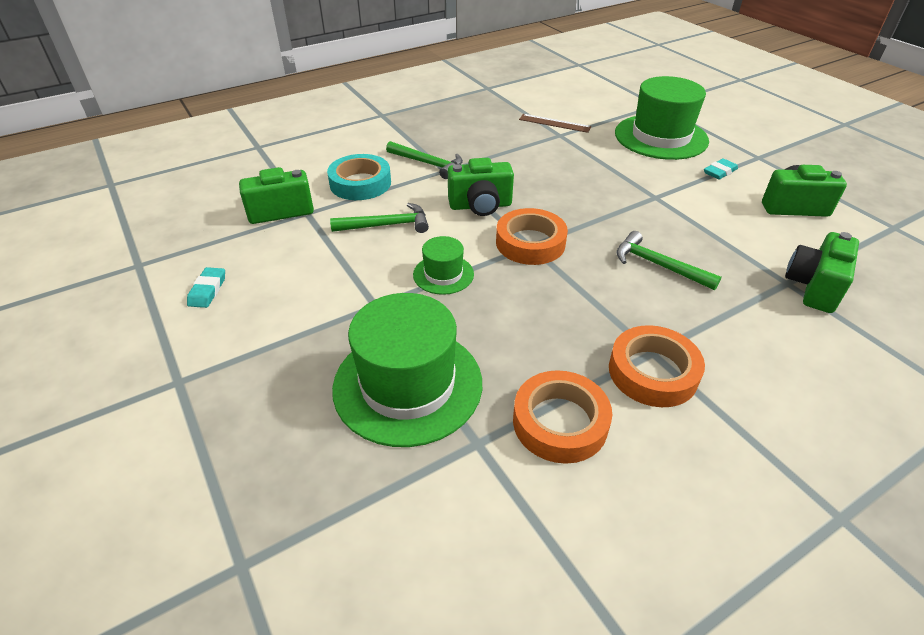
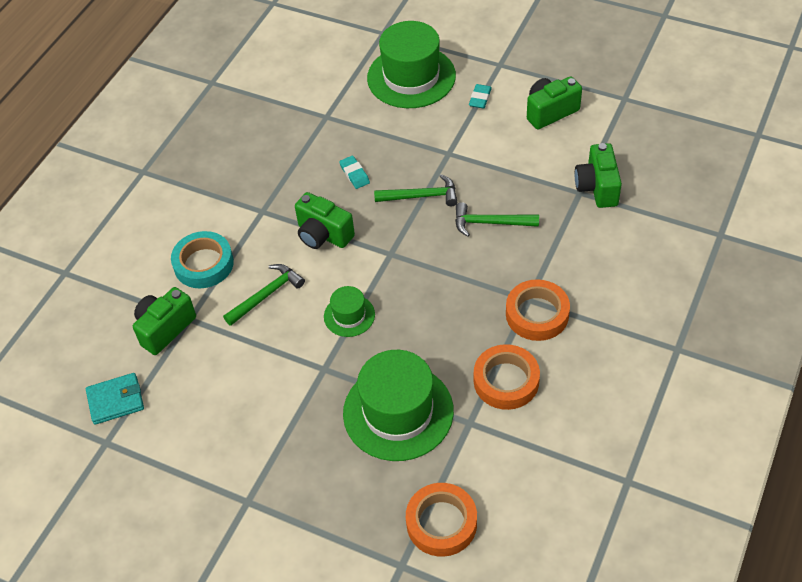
camera: 30 degrees left, 10 degrees up
turquoise eraser [187,267,225,308] -> turquoise eraser moved to [339,156,370,189]
green hammer [386,141,463,179] -> green hammer moved to [374,174,457,206]
green camera [448,158,514,216] -> green camera turned 75 degrees clockwise [295,192,355,249]
orange tape [496,208,568,265] -> orange tape moved to [406,483,477,557]
brown ruler [519,114,592,133] -> none
none -> turquoise wallet [86,373,144,425]

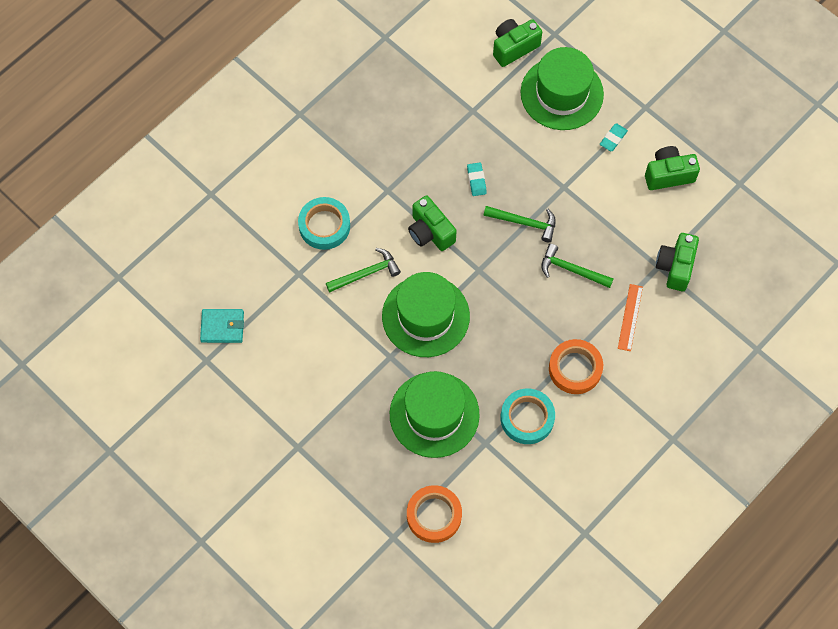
camera: 15 degrees right, 15 degrees up
green camera [133,287,196,355] -> green camera moved to [493,19,542,67]
green hat [324,286,375,337] -> green hat [382,272,470,357], size x2.02
orange tape [474,344,540,410] -> turquoise tape [501,389,555,444]
none -> orange ruler [618,284,643,351]

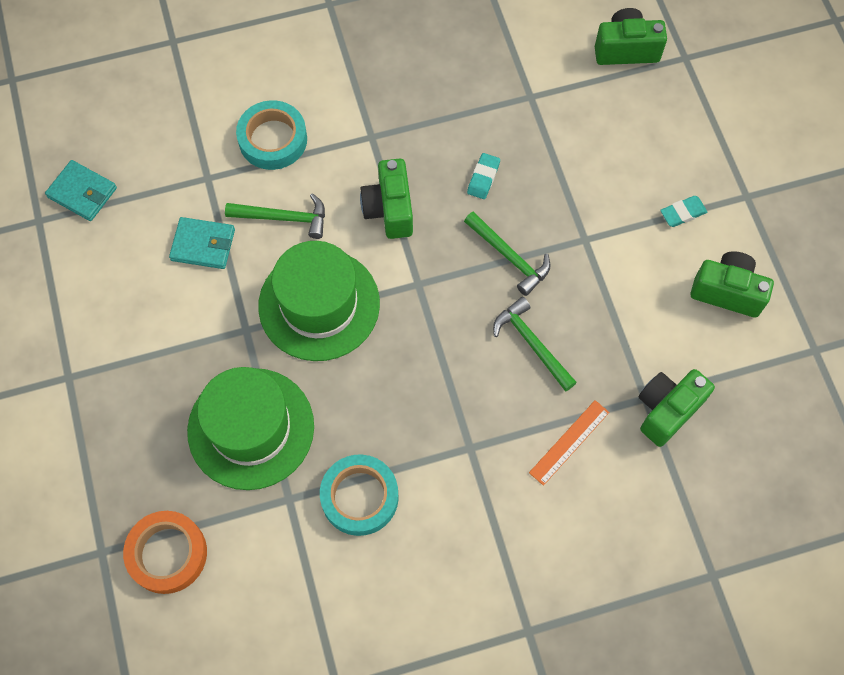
camera: 30 degrees right, 0 degrees up
green hat [520,47,604,130] -> none
orange tape [549,339,603,394] -> none
none -> turquoise wallet [169,217,235,269]

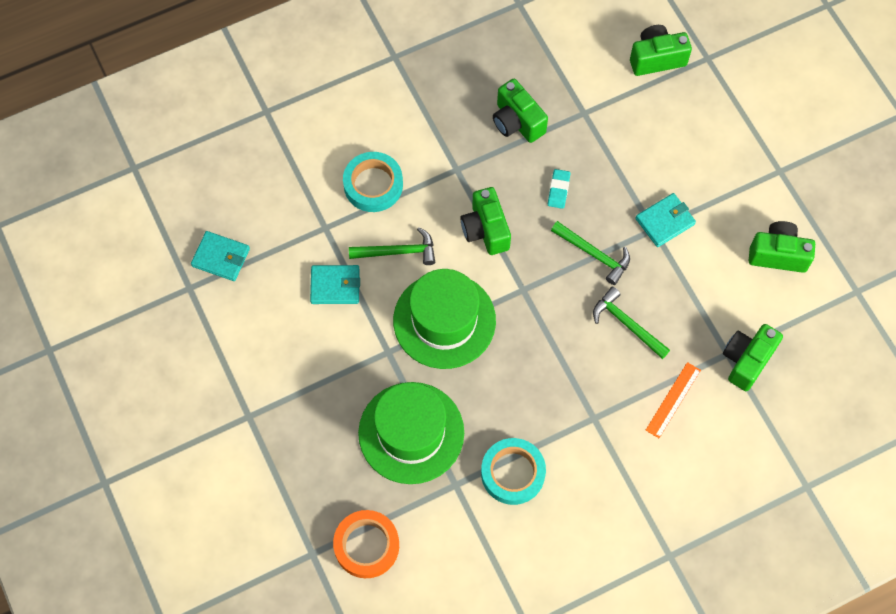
camera: 10 degrees left, 0 degrees up
turquoise eraser [660,196,707,227] -> none
none -> green camera [493,79,548,143]
none -> turquoise wallet [635,193,696,247]

